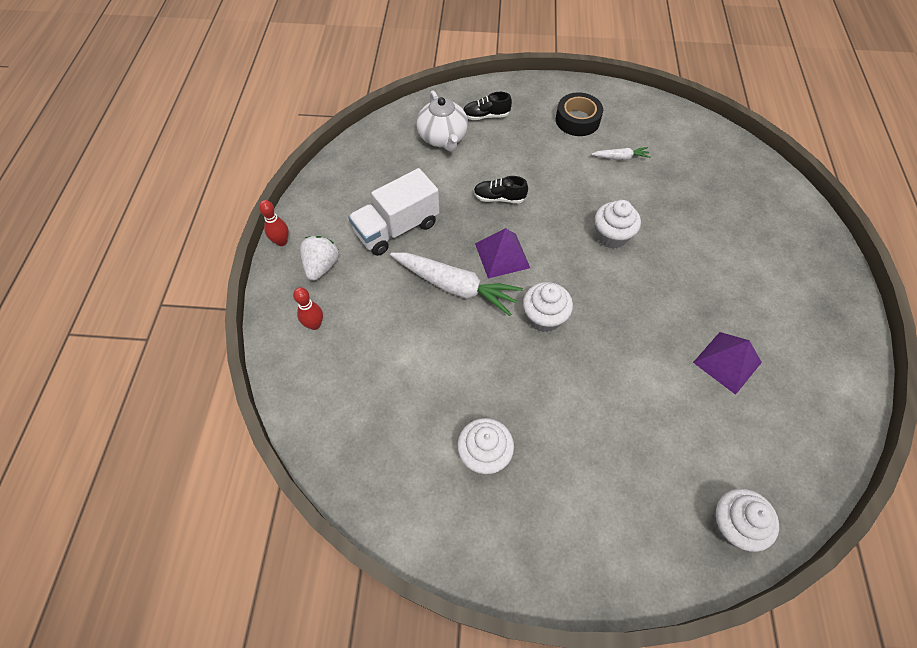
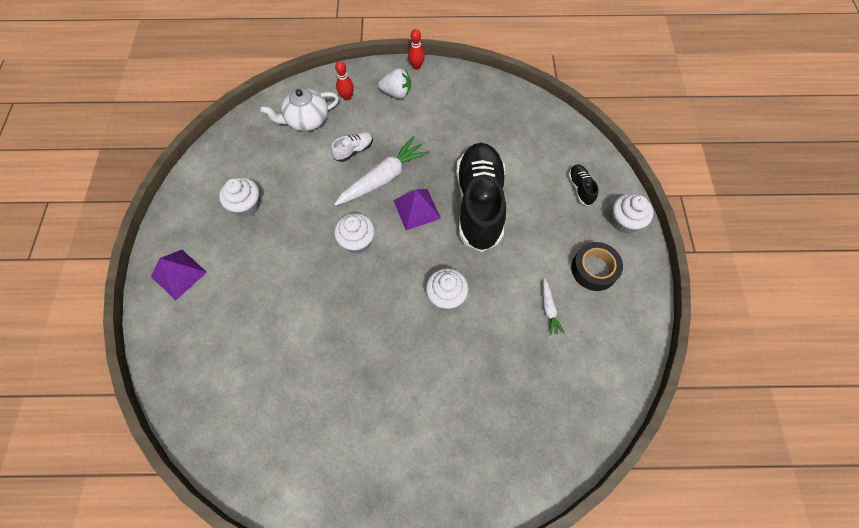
camera: 85 degrees right, 5 degrees up
white truck [348,168,439,256] -> none
white carrot [390,252,523,316] -> white carrot turned 150 degrees counterclockwise [334,136,430,206]
white teapot [416,91,468,152] -> white teapot moved to [260,88,339,131]
black shoe [474,176,528,203] -> black shoe [456,143,506,252], size x2.47
purple pyramid [693,332,762,395] -> purple pyramid moved to [151,250,207,300]
white cupcake [712,489,779,552] -> white cupcake moved to [611,193,653,234]
none -> white shoe [331,132,373,162]

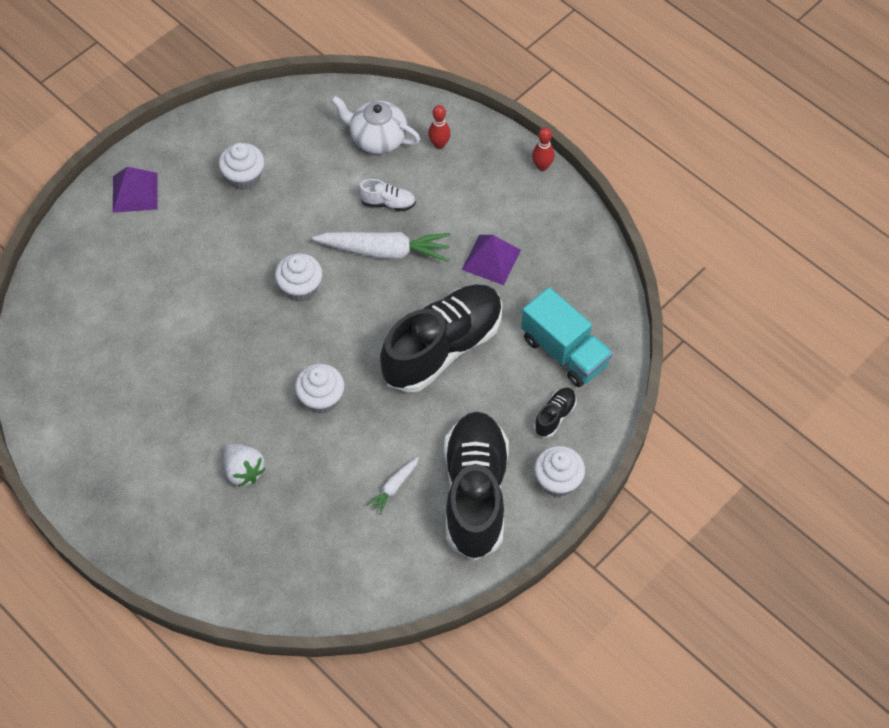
camera: 45 degrees right, 5 degrees down
white strawberry [378,68,411,99] -> white strawberry moved to [223,444,266,487]
purple pyramid [393,189,441,231] -> purple pyramid moved to [462,235,521,285]
black tape [571,242,623,291] -> black shoe [444,412,509,561]
none -> turquoise truck [521,287,613,387]

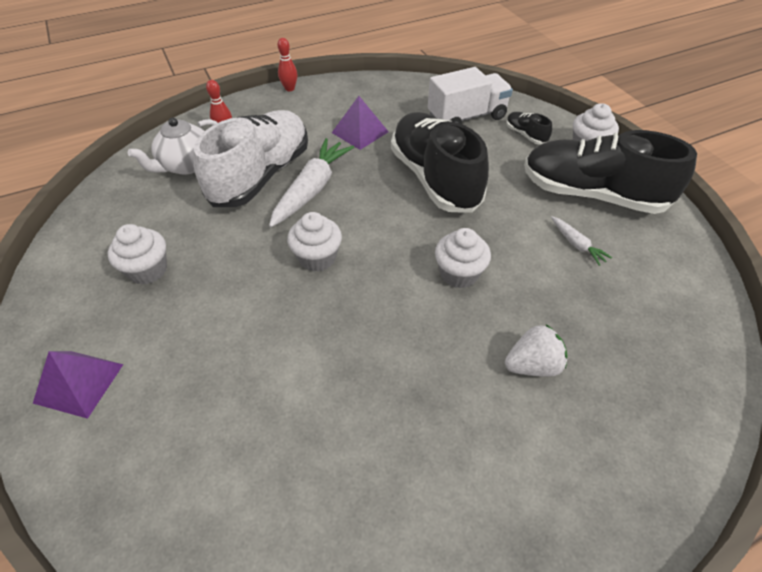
camera: 70 degrees left, 10 degrees down
white shoe [358,179,416,211] -> white shoe [194,110,308,207], size x2.47
turquoise truck [521,287,613,387] -> white truck [428,67,513,124]

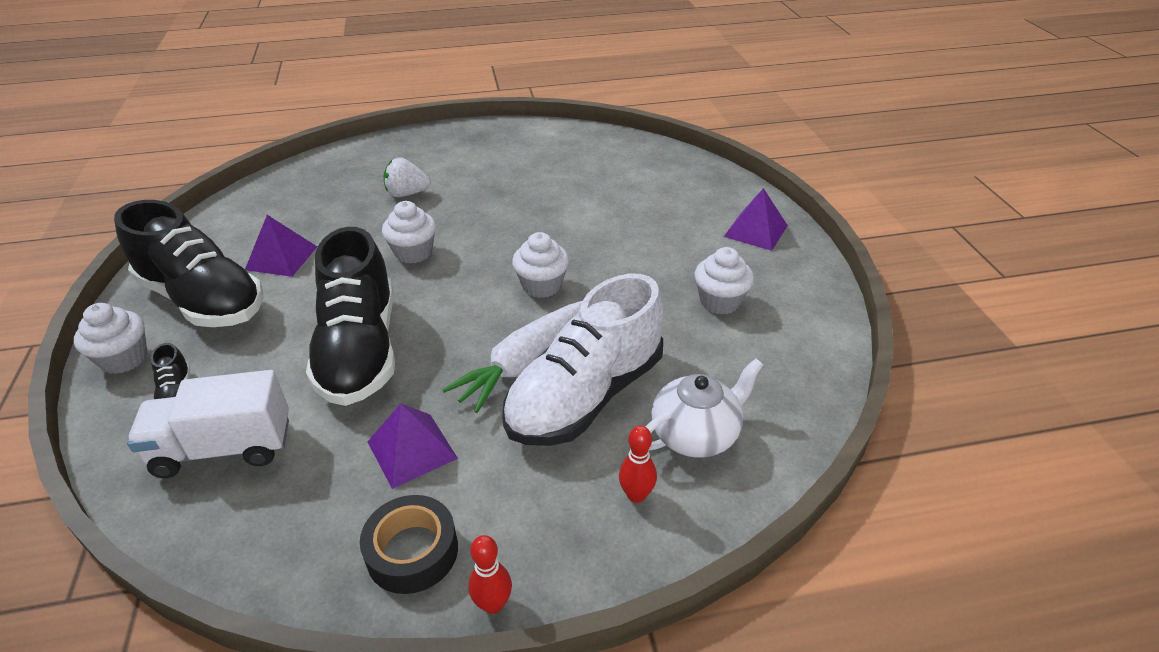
camera: 165 degrees left, 10 degrees down
white carrot [551,216,612,266] -> purple pyramid [245,215,317,277]
none -> black tape [360,495,458,594]

